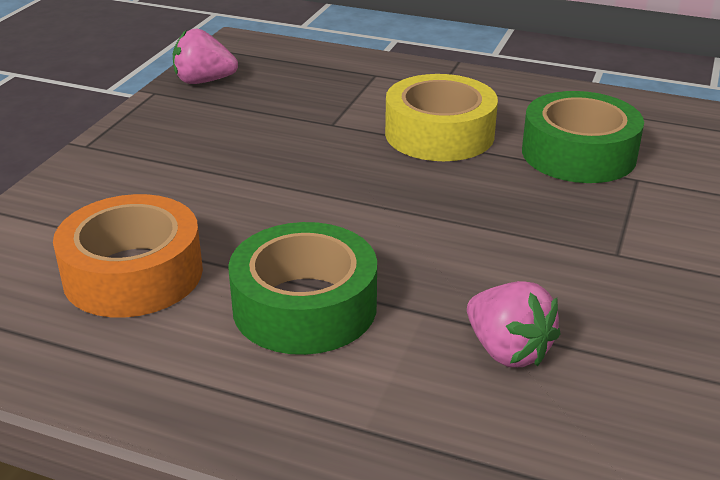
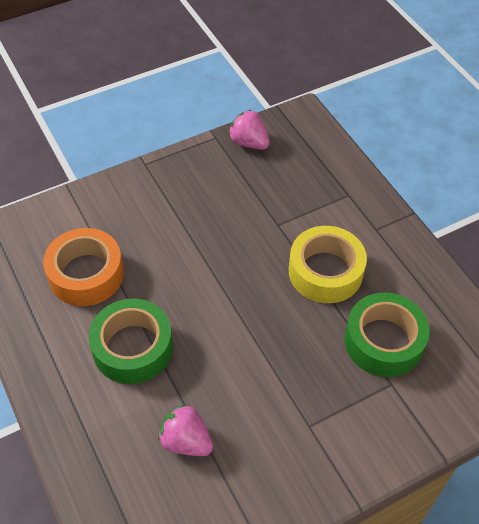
camera: 40 degrees right, 20 degrees up
pink strawberry [467,281,560,367] -> pink strawberry turned 120 degrees clockwise [158,404,213,456]

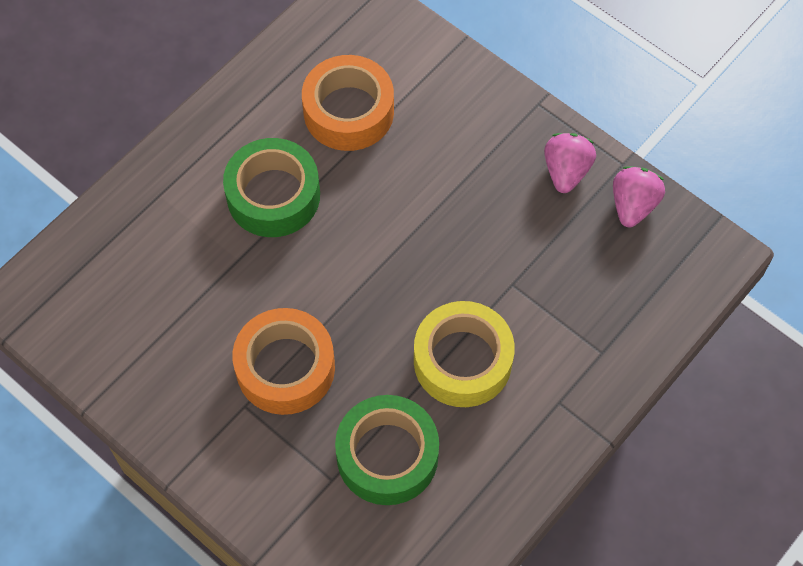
camera: 70 degrees right, 10 degrees up
pink strawberry [158,404,213,456] -> pink strawberry moved to [544,133,596,193]
none -> orange tape [232,308,335,415]

